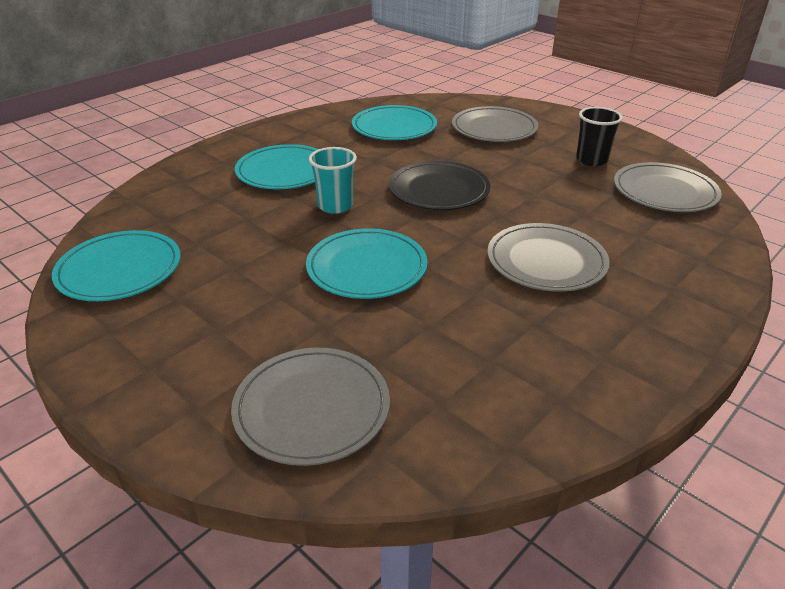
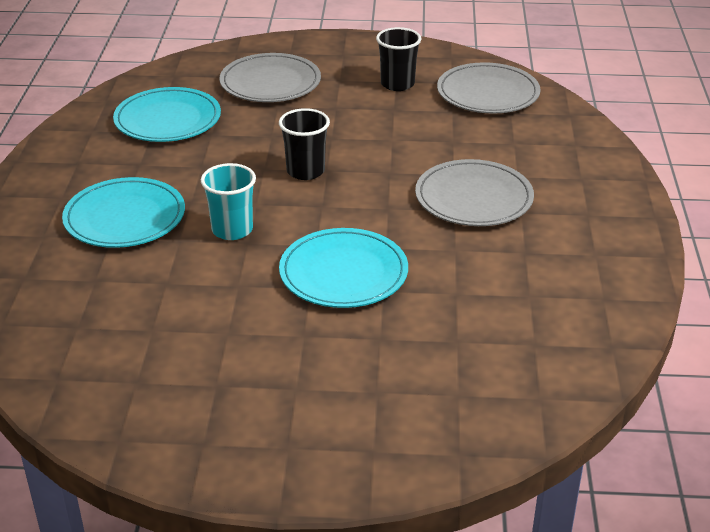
camera: 40 degrees left, 0 degrees up
turquoise plate [52,230,181,301] -> none
grey plate [231,348,390,466] -> none
black plate [389,161,491,210] -> black cup [279,108,330,180]

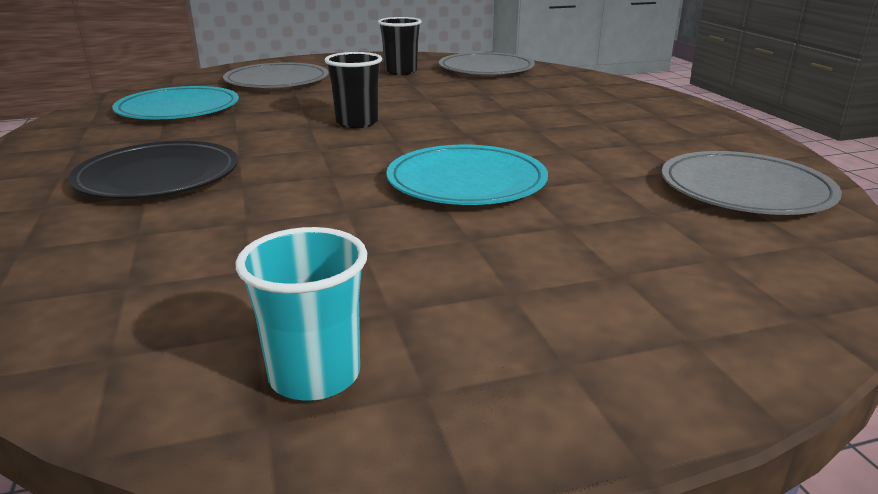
camera: 20 degrees left, 10 degrees down
turquoise plate [62,177,185,248] -> black plate [68,141,238,199]
turquoise cup [201,163,256,240] -> turquoise cup moved to [236,227,367,401]
grey plate [415,159,534,226] -> grey plate moved to [662,151,842,215]

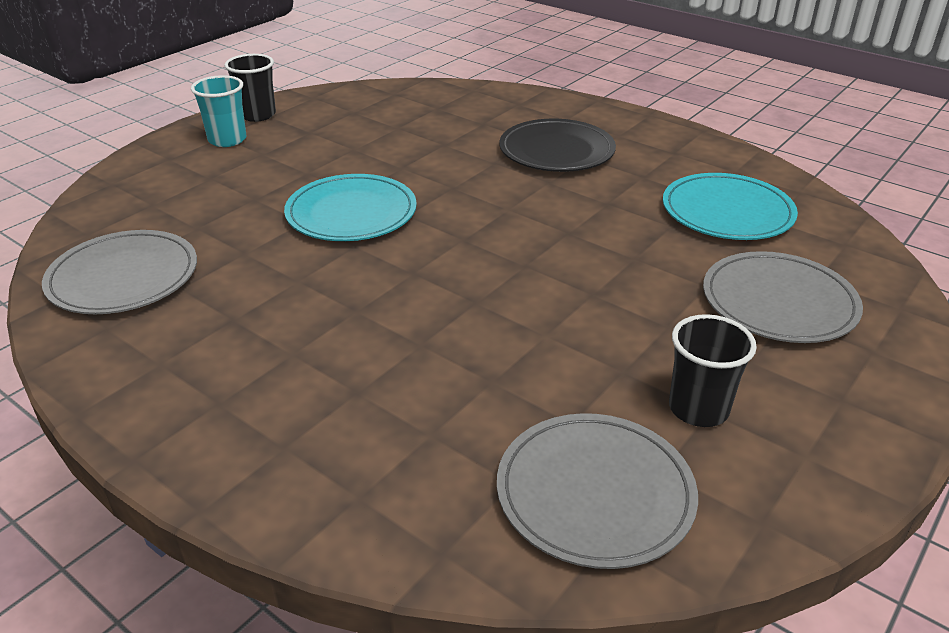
camera: 145 degrees right, 10 degrees up
turquoise cup [236,227,367,401] -> turquoise cup moved to [191,75,246,147]
black cup [325,52,382,128] -> black cup moved to [224,54,276,122]

